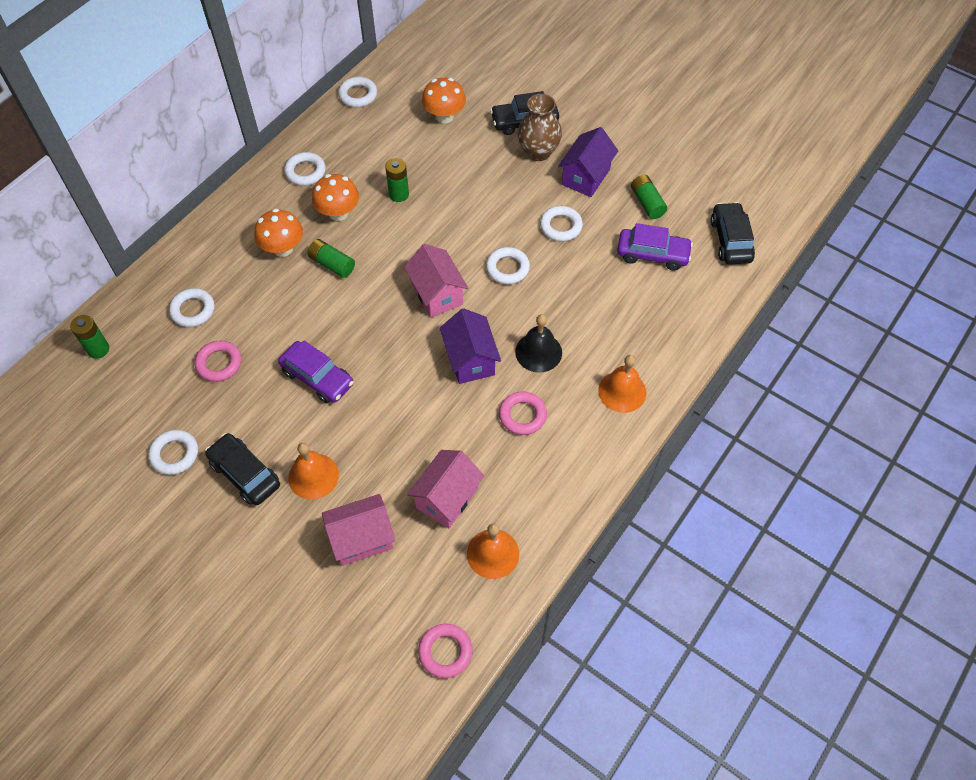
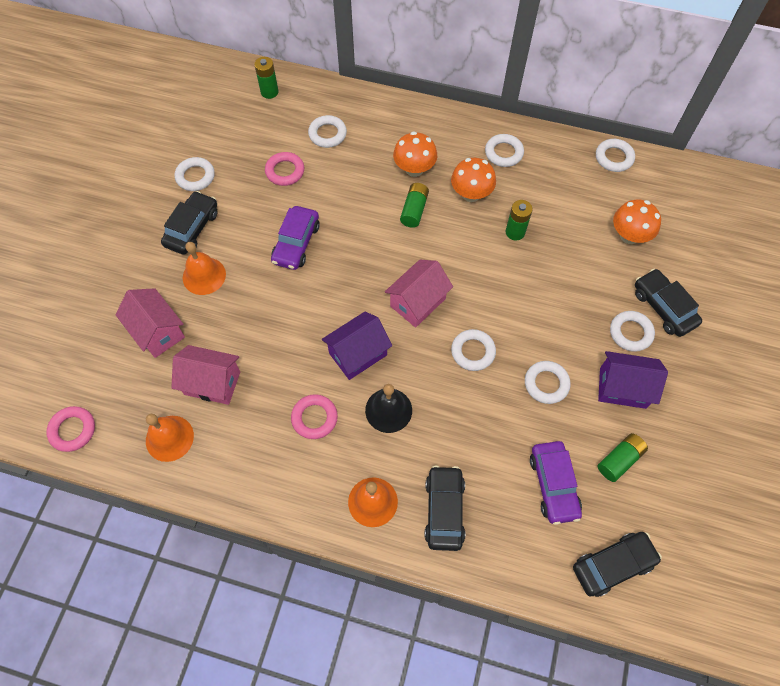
camera: 70 degrees right, 5 degrees up
brown vase [517,94,562,161] -> white ring [610,311,655,352]
none -> black car [425,466,465,551]

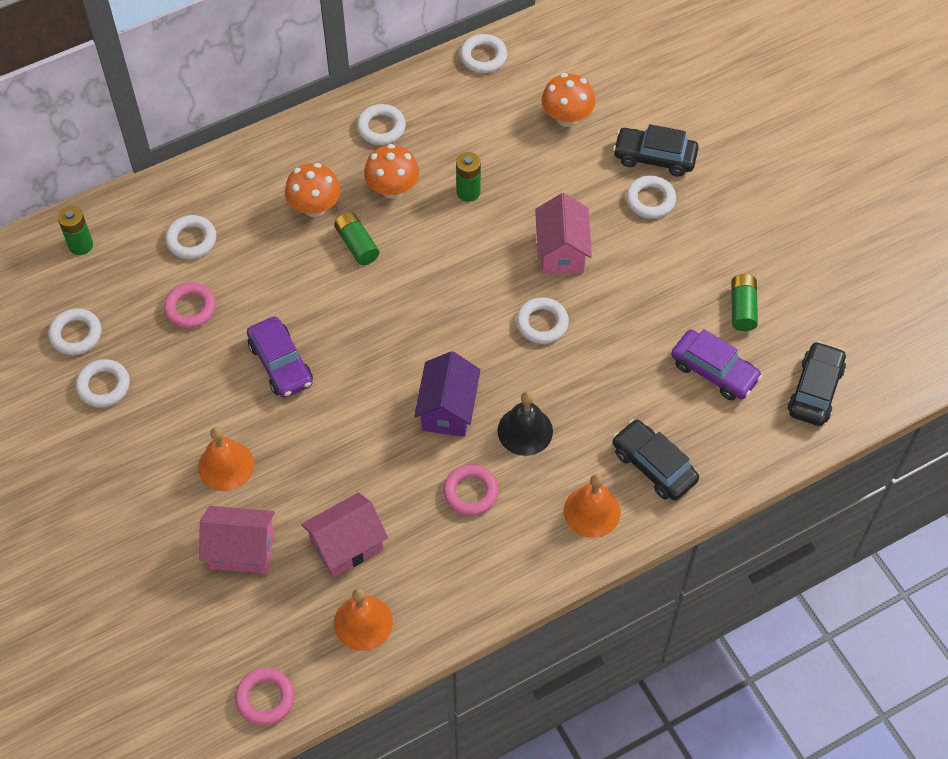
camera: 45 degrees left, 5 degrees down
black car [161,191,218,255] -> none
pink house [385,260,453,328] -> pink house moved to [535,193,592,274]
white ring [525,361,571,404] -> white ring moved to [48,308,101,355]
purple house [598,351,668,409] -> none

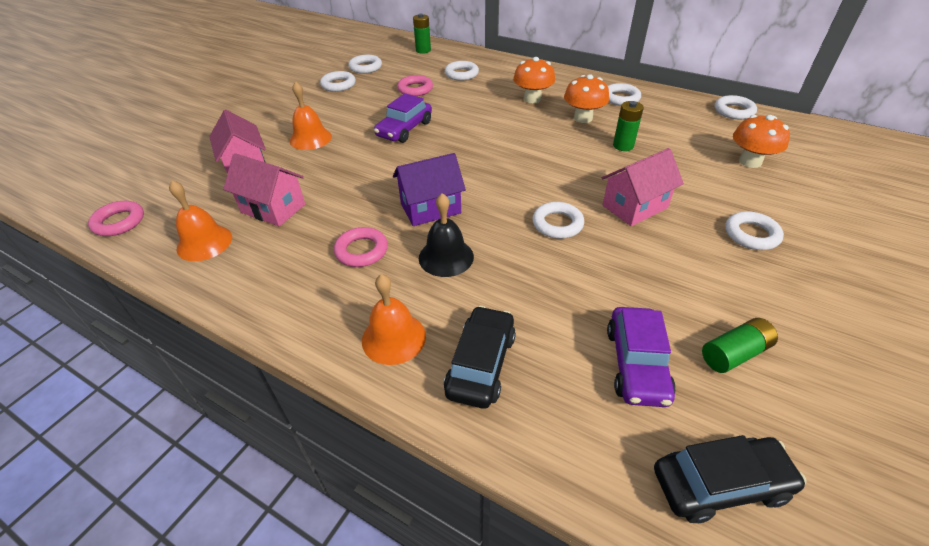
camera: 60 degrees right, 15 degrees down
green battery [334,212,379,265] -> none
black car [613,124,699,177] -> none

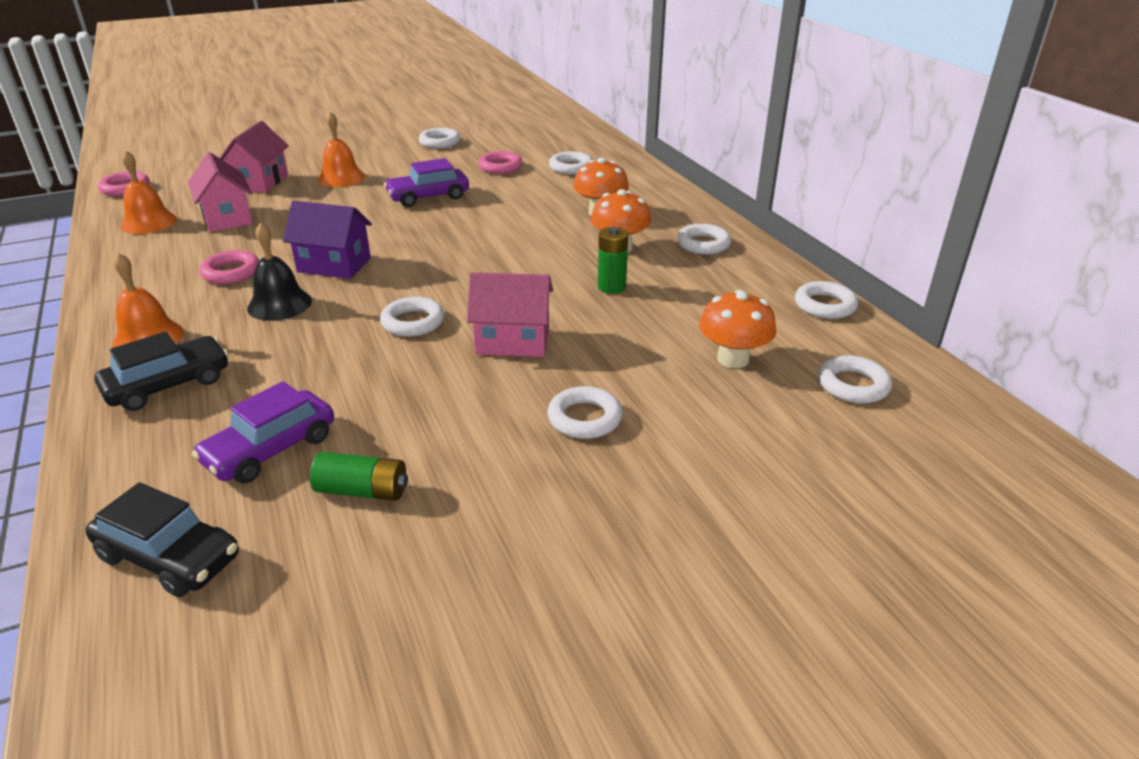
camera: 35 degrees right, 10 degrees down
white ring [348,55,382,74] -> white ring moved to [818,355,892,403]
green battery [413,14,431,54] -> none

